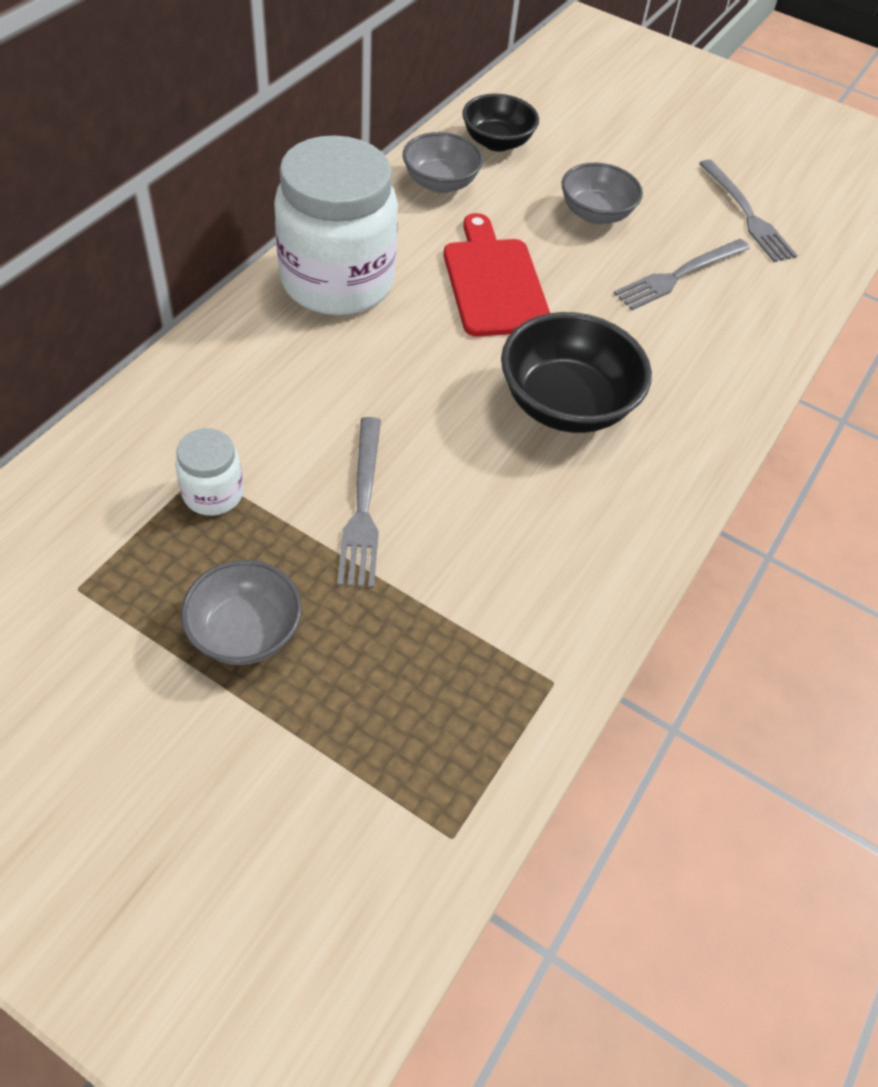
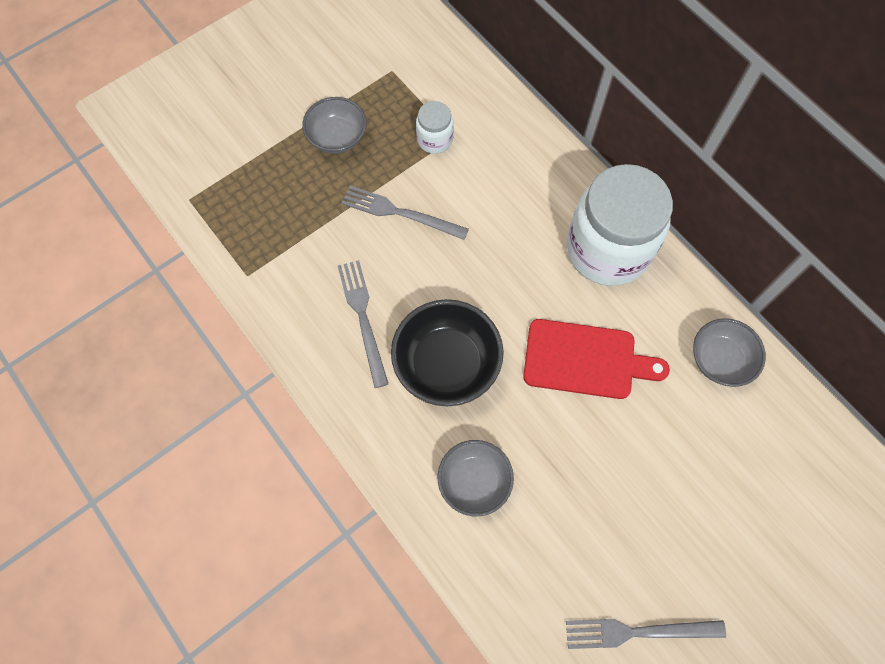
camera: 115 degrees right, 15 degrees up
black bowl [462,94,539,152] -> none
grey bowl [562,163,643,224] -> grey bowl moved to [438,440,514,516]
grey fork [613,239,750,310] -> grey fork moved to [338,260,388,388]

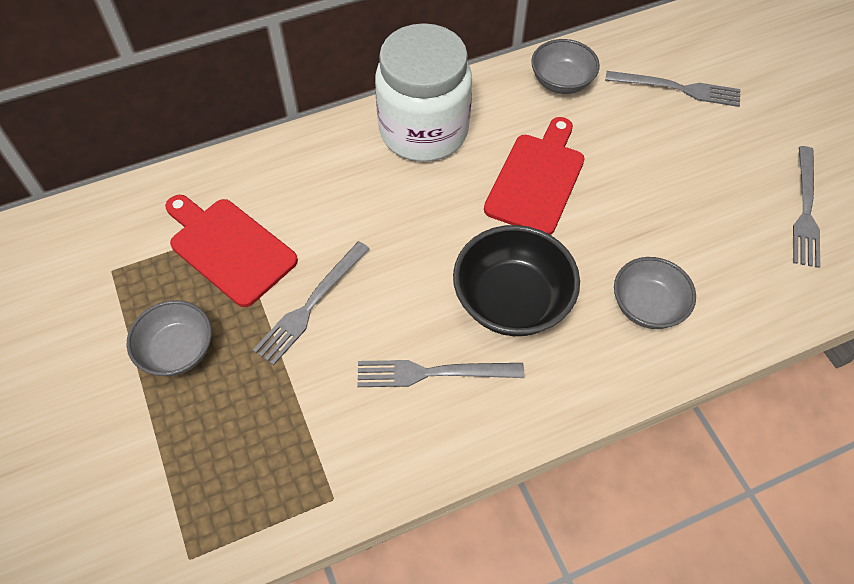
camera: 75 degrees left, 10 degrees down
white jar [416,101,454,154] -> red cutting board [165,195,298,307]
none -> grey fork [605,71,741,107]

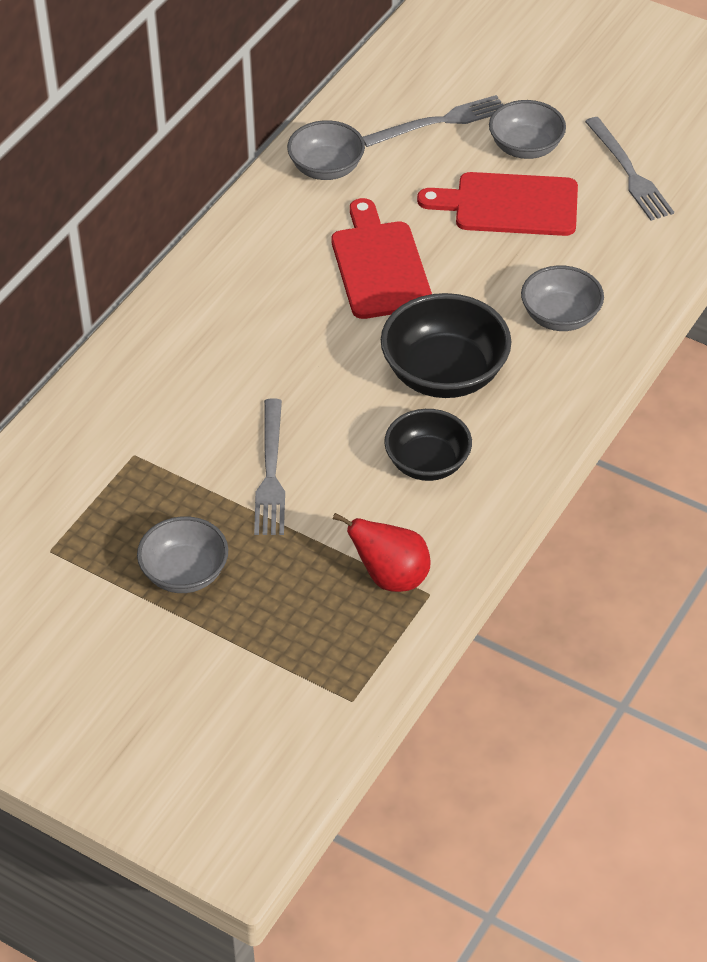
camera: 35 degrees left, 10 degrees down
red cutting board [165,195,298,307] -> red cutting board moved to [417,172,578,236]
grey fork [357,360,524,387] -> black bowl [384,409,472,481]
white jar [375,23,472,162] -> none
none -> red pear [333,513,430,592]
none -> grey bowl [489,100,566,159]

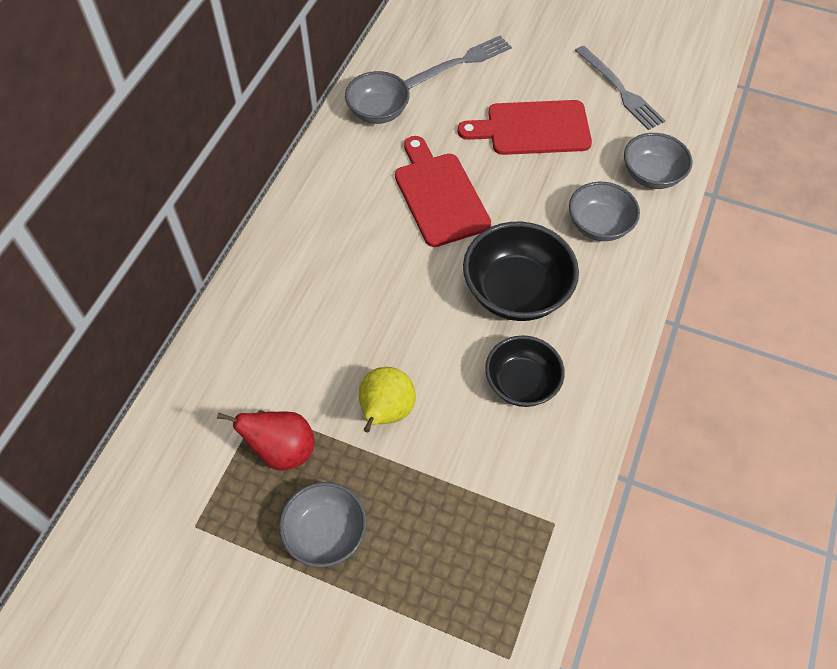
camera: 10 degrees left, 10 degrees up
grey fork [254,399,285,535] -> yellow pear [359,367,416,433]
red pear [333,513,430,592] -> red pear moved to [217,411,315,470]
grey bowl [489,100,566,159] -> grey bowl moved to [624,133,693,189]

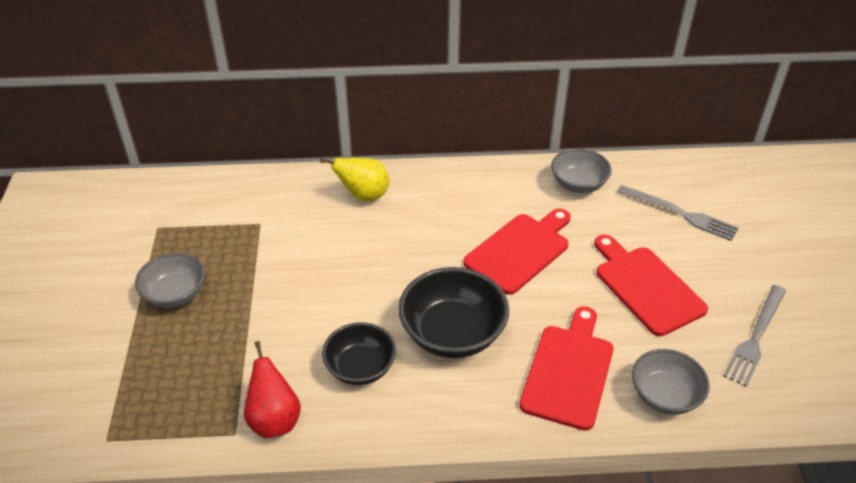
camera: 65 degrees right, 15 degrees down
red pear [217,411,315,470] -> red pear moved to [244,341,301,438]
yellow pear [359,367,416,433] -> yellow pear moved to [320,158,389,201]
grey bowl [569,182,640,241] -> red cutting board [519,306,614,431]

